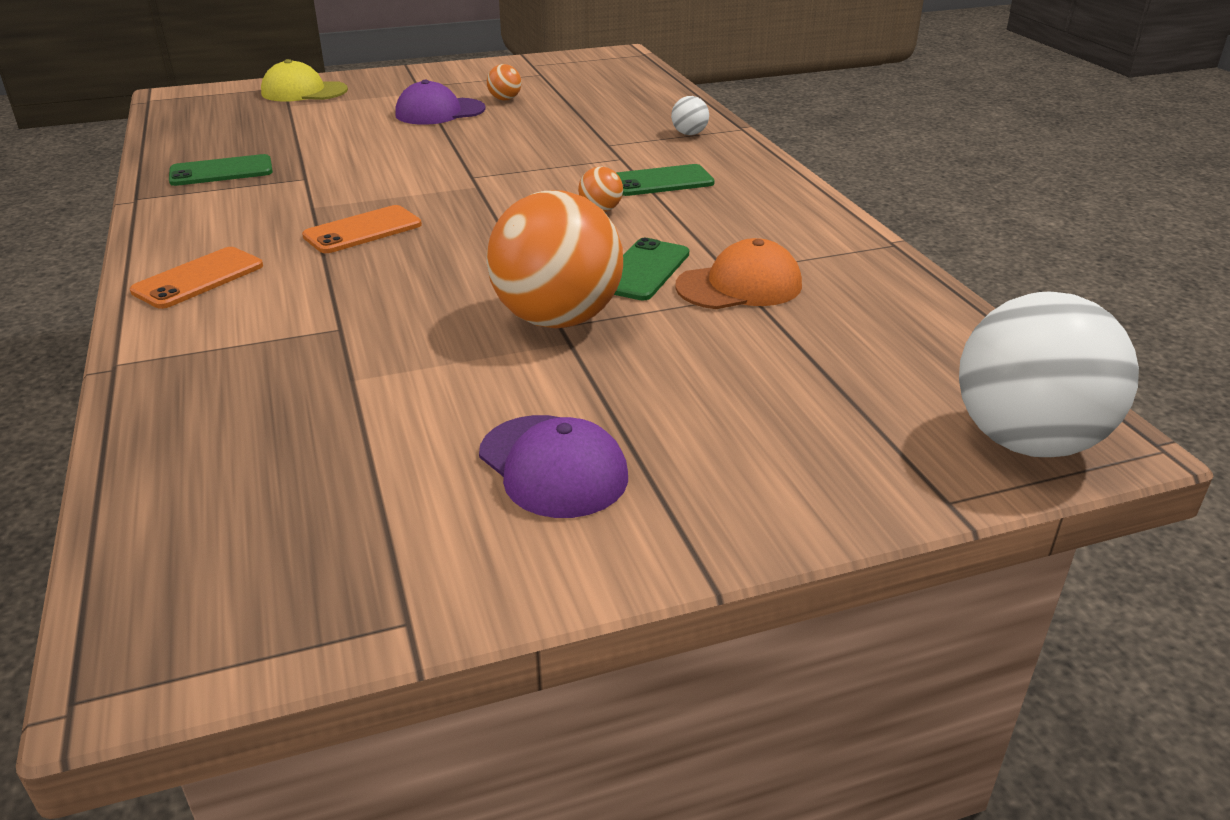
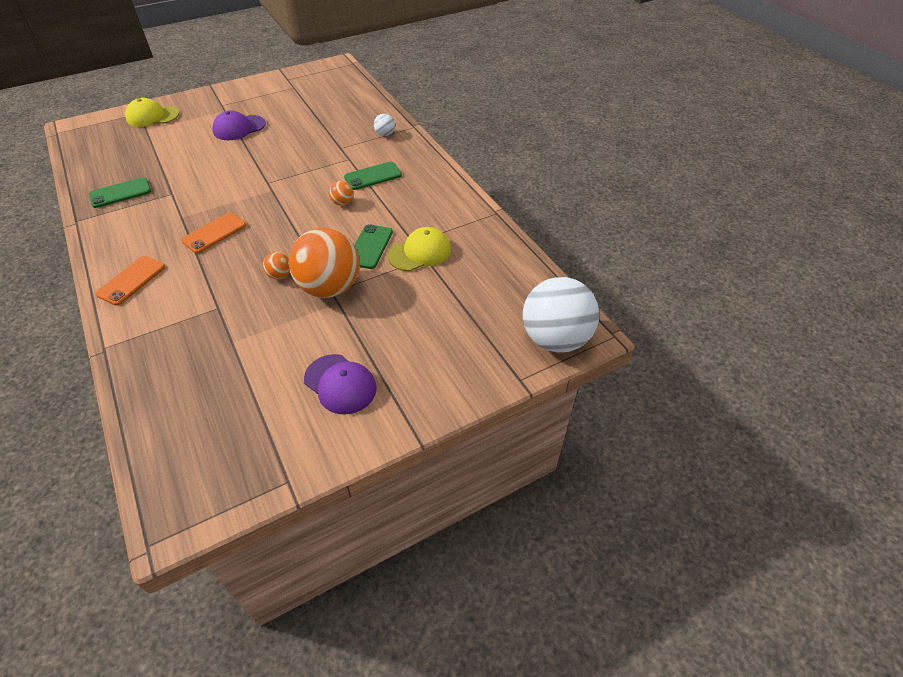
camera: 10 degrees left, 15 degrees up
orange ball [487,64,521,101] -> orange ball moved to [263,252,290,279]
orange cap [675,238,802,309] -> yellow cap [387,227,451,271]

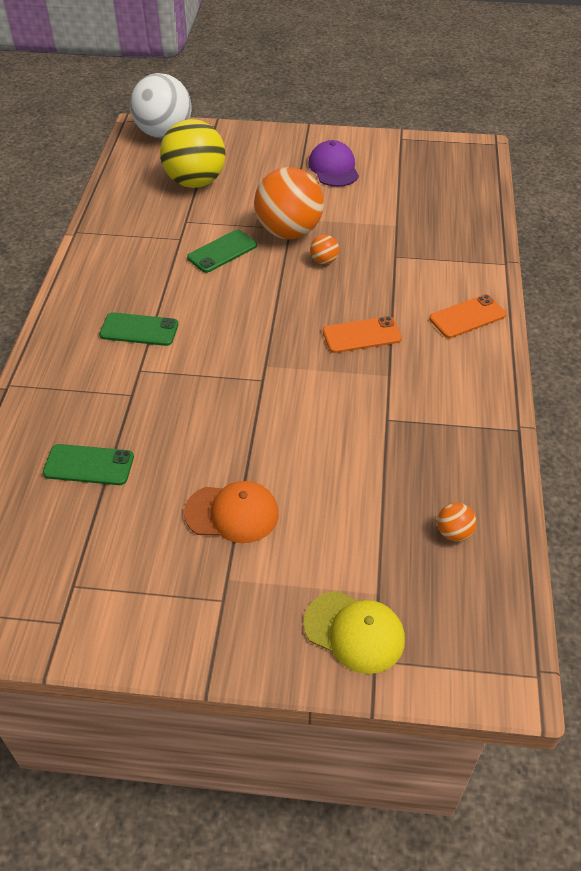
camera: 145 degrees left, 0 degrees up
green phone [89,177,151,208] -> green phone moved to [43,444,134,485]
purple cap [212,110,266,140] -> orange cap [184,481,279,543]
orange ball [329,181,353,206] -> orange ball moved to [437,503,476,541]
white ball [374,114,395,136] -> none
yellow cap [387,227,451,271] -> none
none -> yellow ball [160,119,226,188]

